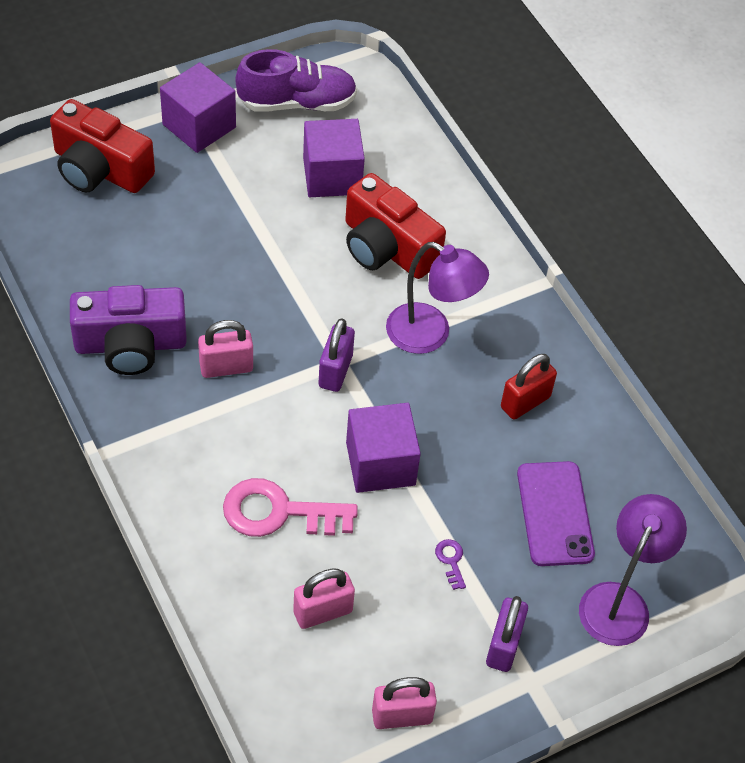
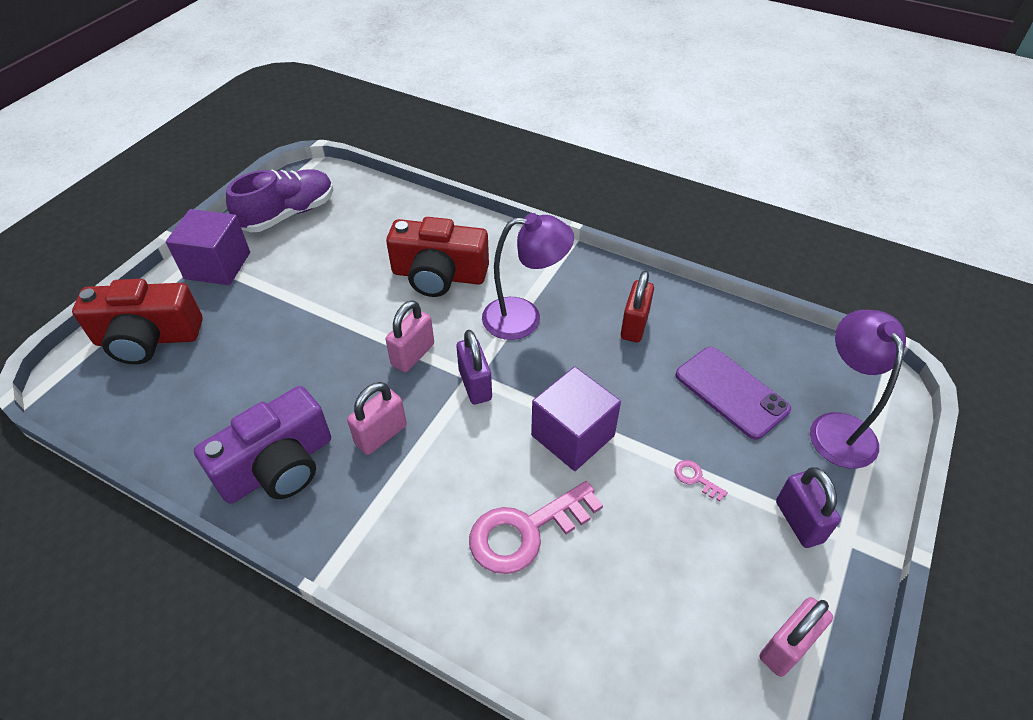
camera: 30 degrees left, 5 degrees down
pink padlock [293,569,355,629] -> pink padlock moved to [386,300,434,372]
purple cube [303,119,365,197] -> none
purple key [435,539,466,590] -> pink key [674,460,728,502]

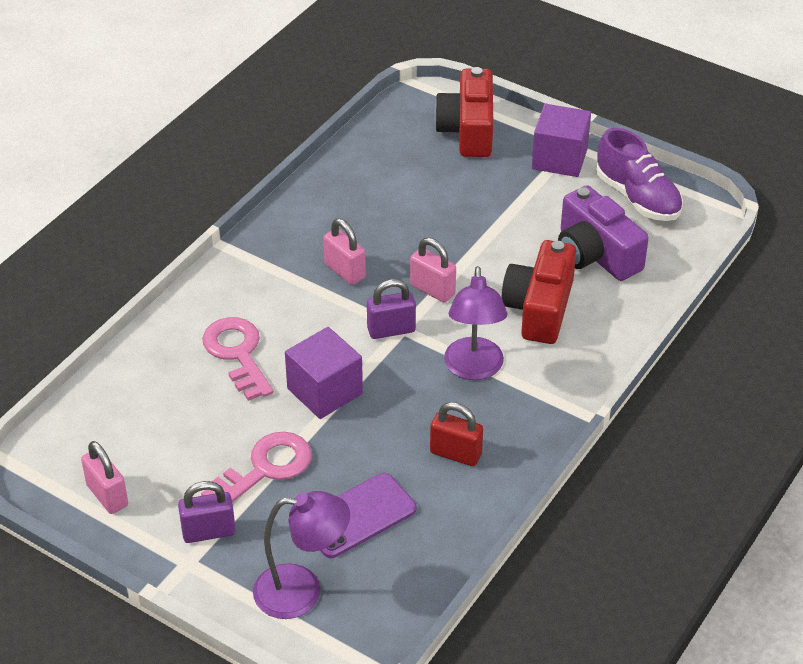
camera: 95 degrees right, 5 degrees down
purple camera [194,386,331,504] -> purple camera moved to [558,185,649,281]
pink key [674,460,728,502] -> pink key [201,432,312,502], size x2.40

